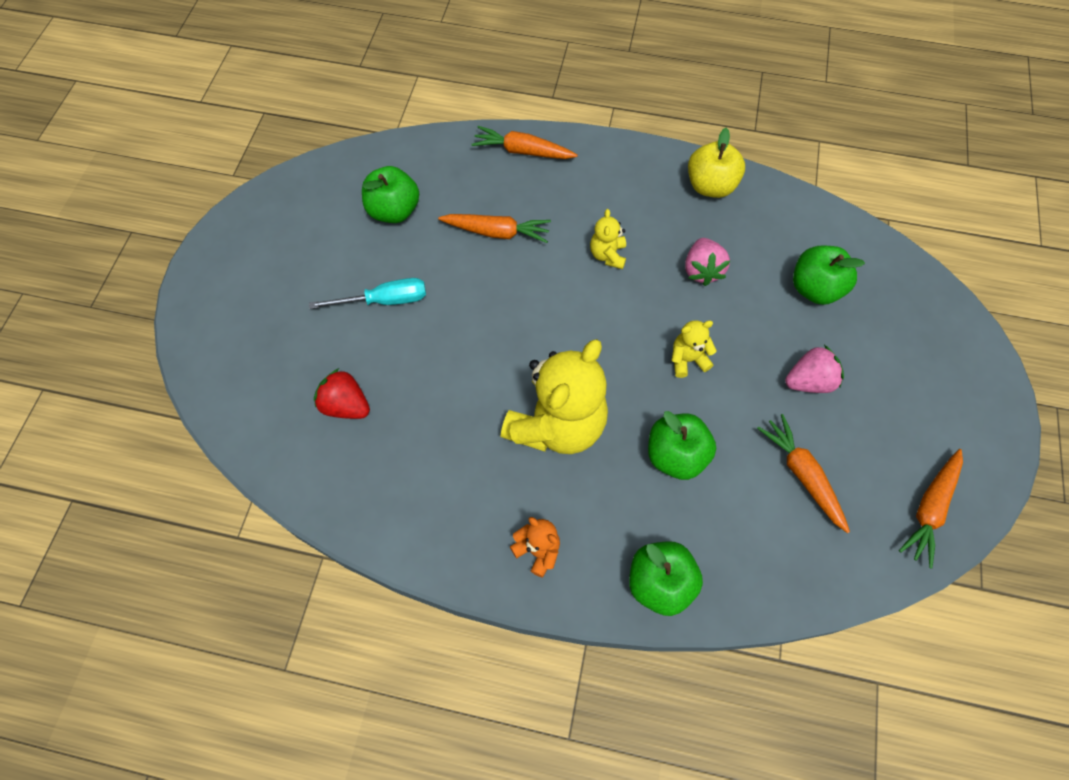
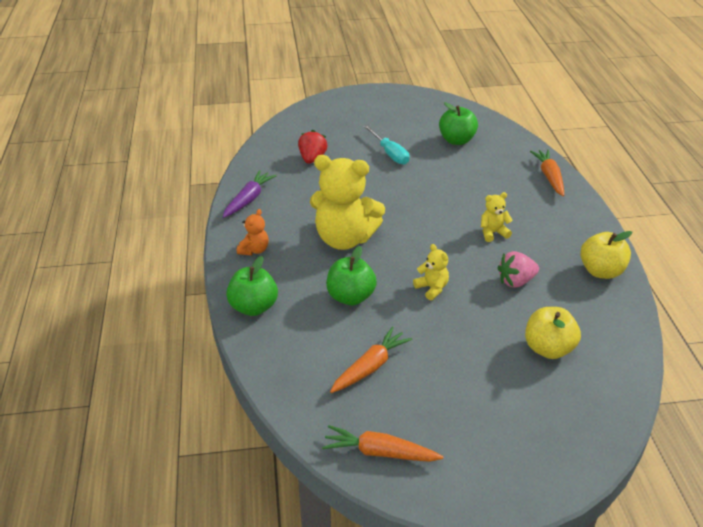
camera: 70 degrees right, 25 degrees down
orange carrot [438,214,551,243] -> none
pink strawberry [785,345,844,393] -> none
green apple [793,246,865,305] -> yellow apple [525,307,581,359]
none -> purple carrot [223,170,276,218]

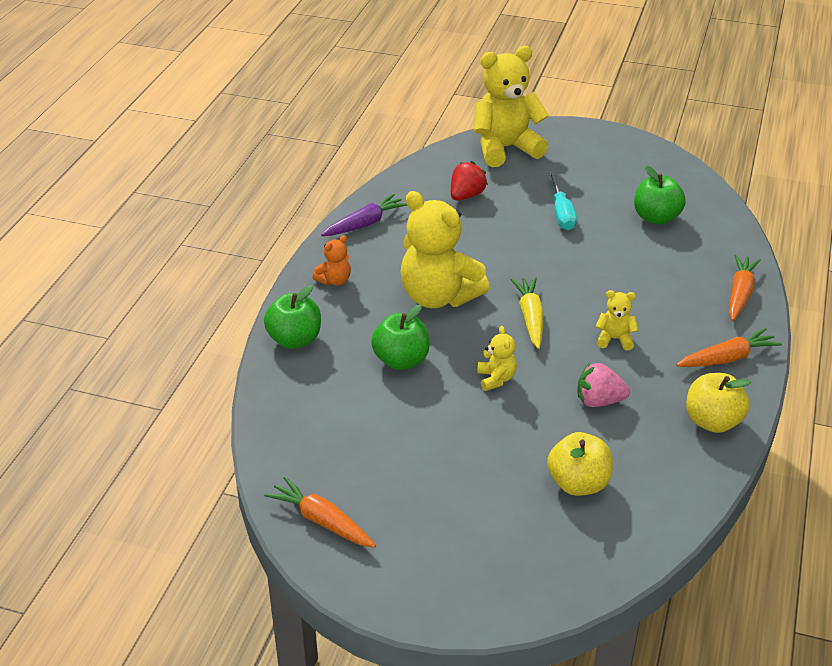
camera: 25 degrees right, 0 degrees up
orange carrot [330,327,412,393] -> orange carrot moved to [676,328,782,367]
none -> yellow teddy bear [474,46,549,167]
none -> yellow carrot [510,277,544,349]

